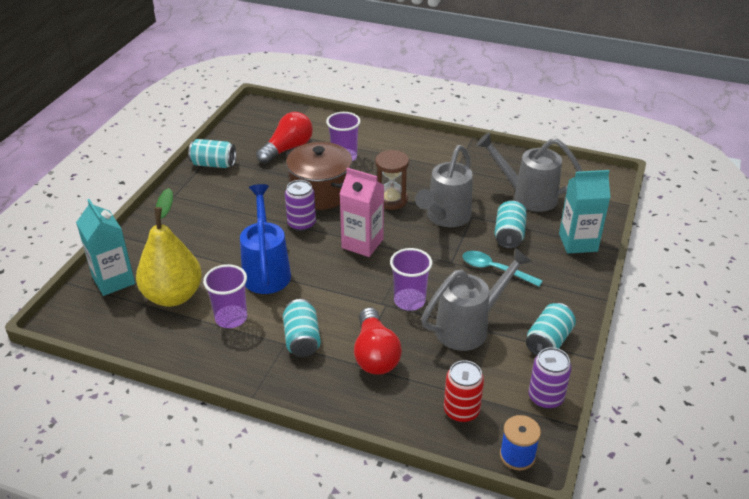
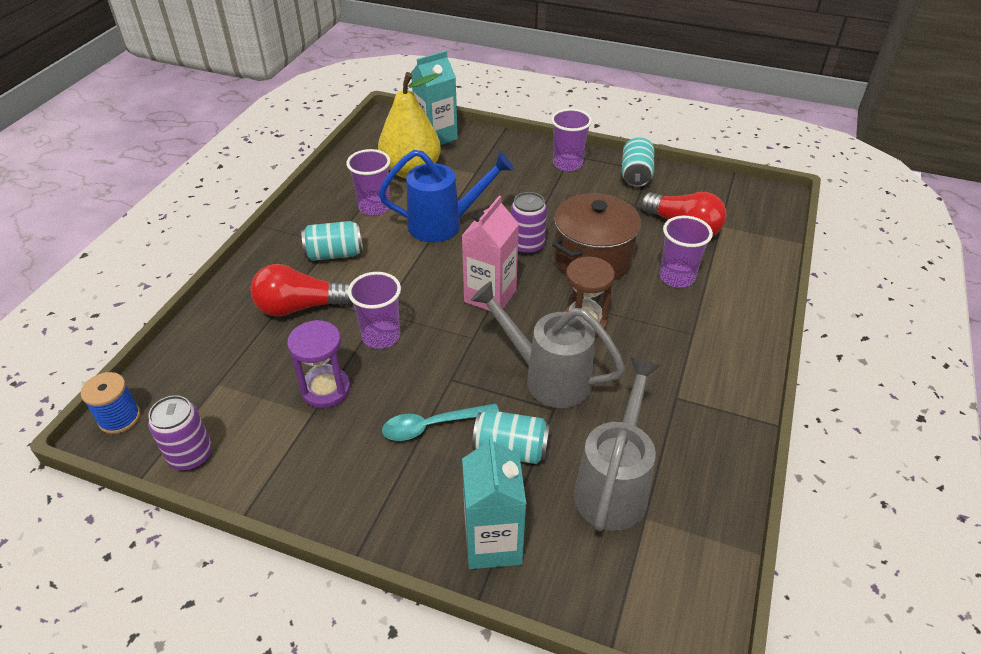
camera: 90 degrees right, 5 degrees up
grey watering can [421,248,532,351] -> purple hourglass [287,320,350,408]
red can [444,360,484,423] -> none
turquoise spoon [462,251,543,287] -> turquoise spoon turned 135 degrees counterclockwise [382,403,499,441]
turquoise can [526,303,576,356] -> none
none -> purple cup [551,109,592,171]

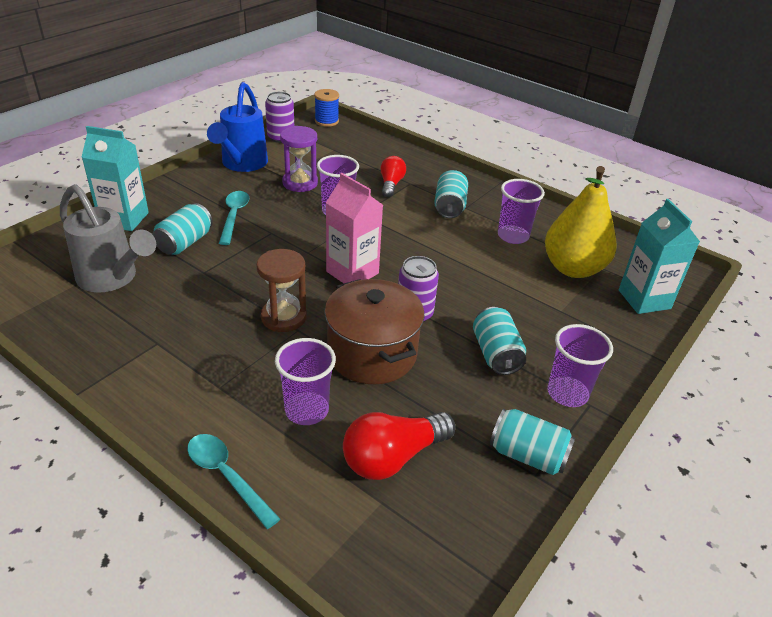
camera: 105 degrees right, 5 degrees down
red light bulb [250,264,353,317] -> red light bulb [380,156,406,197], size x0.64
blue watering can [379,150,514,242] -> blue watering can moved to [207,82,268,172]
grey watering can [471,281,625,408] -> none
none -> turquoise spoon [187,434,280,529]
none -> turquoise can [473,307,526,375]

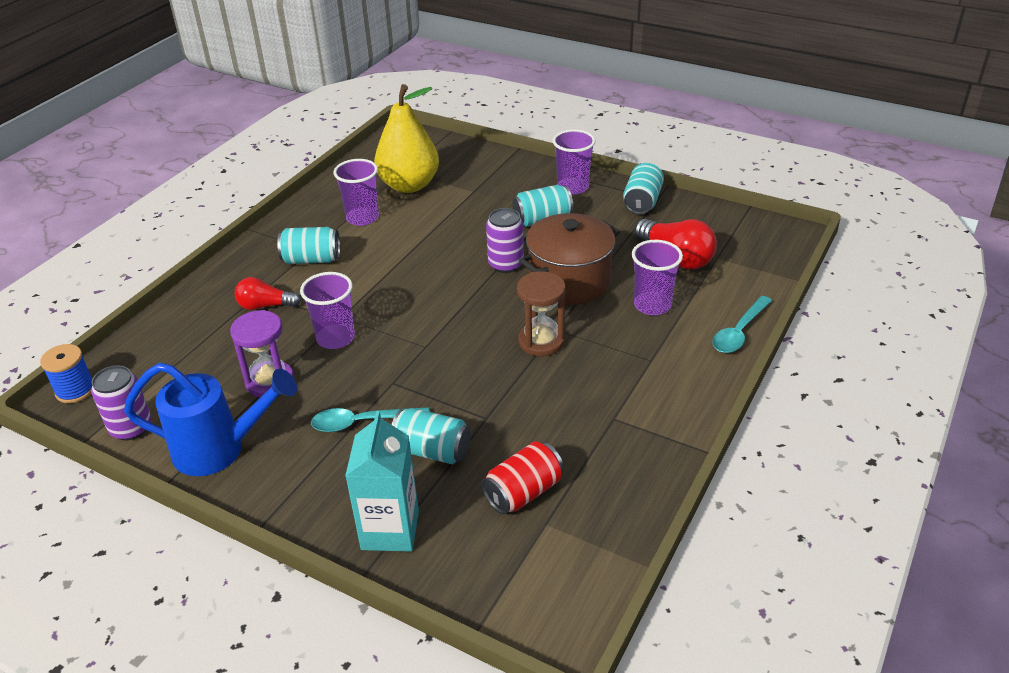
camera: 95 degrees left, 0 degrees up
grey watering can [60,184,156,293] -> red can [481,442,564,514]
pink carton [326,173,383,283] -> none
turquoise carton [619,199,700,314] -> none

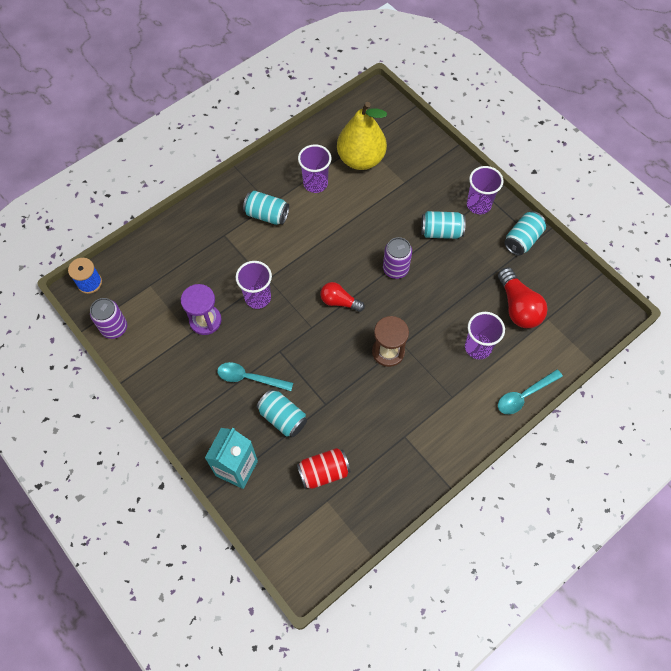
camera: 20 degrees right, 25 degrees up
blue watering can [124,363,297,476] -> none
red light bulb [235,277,301,310] -> red light bulb moved to [320,282,365,312]
brown pot [519,213,620,305] -> none

